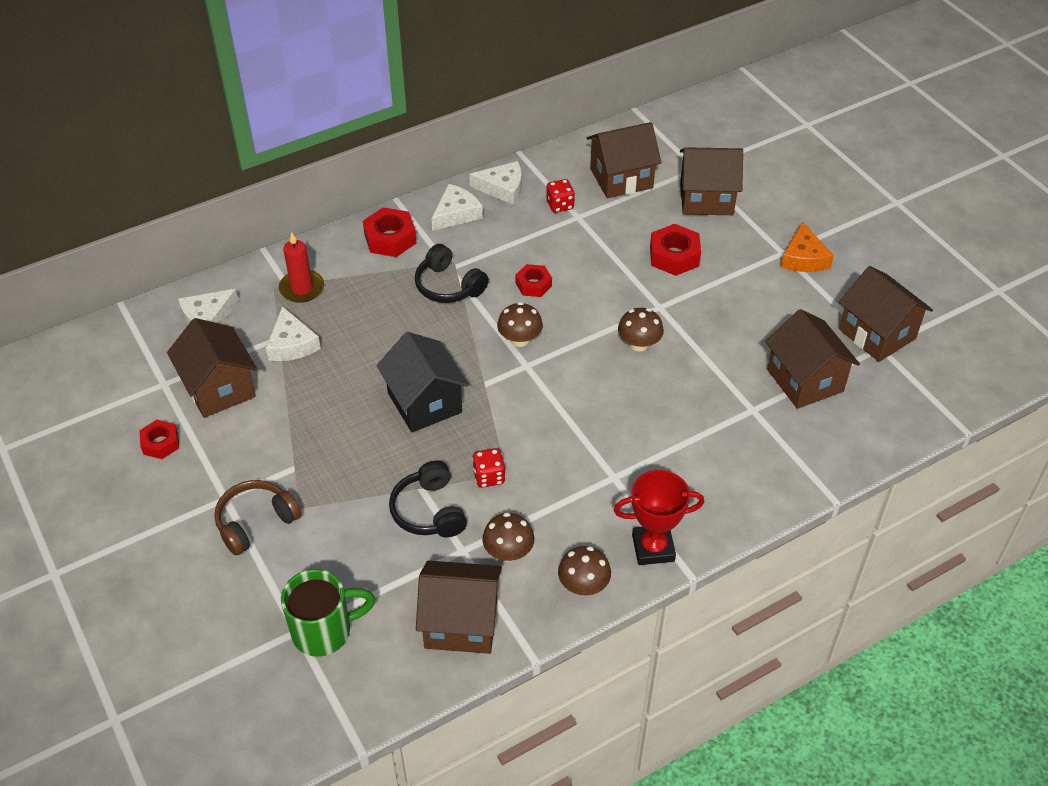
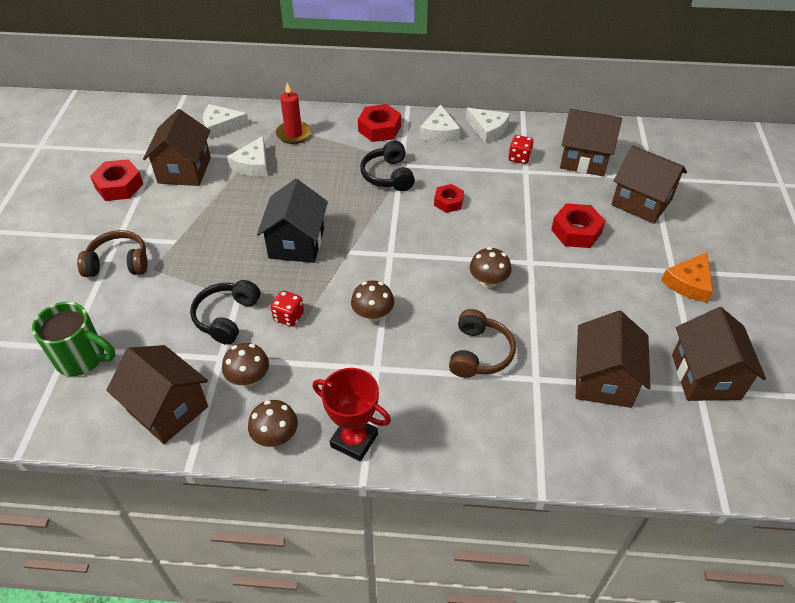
camera: 35 degrees right, 0 degrees up
red nut [139,420,179,459] -> red nut [90,159,143,201], size x1.54
white cheese [431,184,483,231] -> white cheese turned 105 degrees clockwise [420,104,460,142]
brown mushroom [497,302,543,347] -> brown mushroom moved to [351,281,394,322]
none -> brown headphones [449,309,516,378]

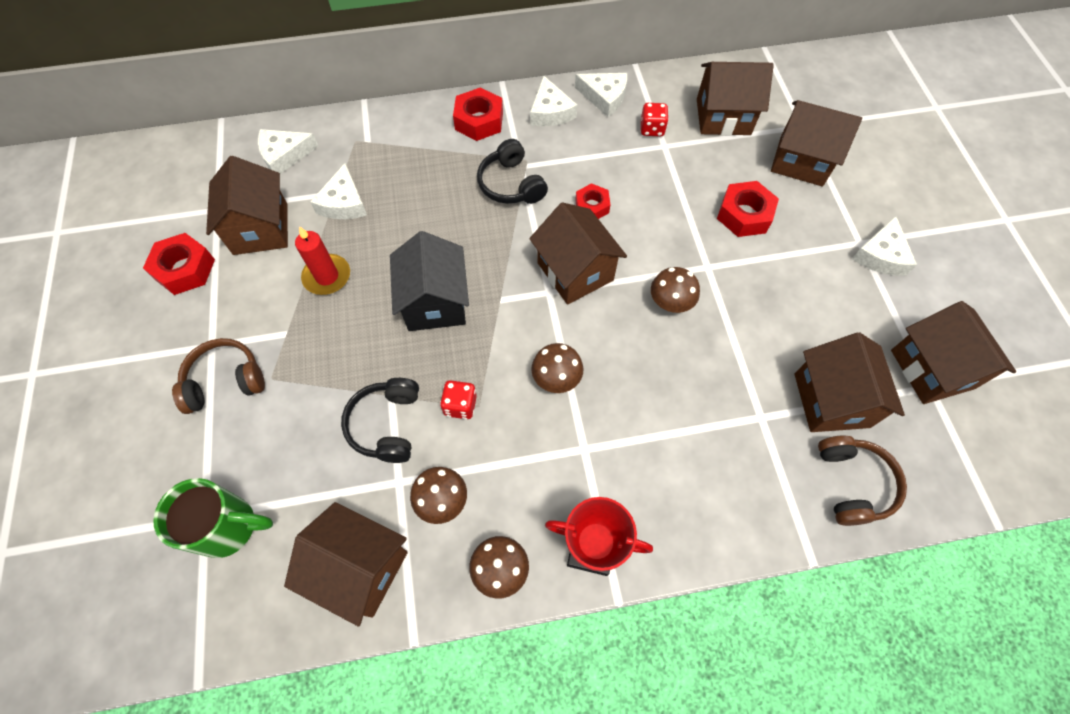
camera: 15 degrees left, 15 degrees up
red candle [276,83,311,144] -> red candle moved to [295,226,350,295]
brown headphones [449,309,516,378] -> brown headphones moved to [818,436,907,526]
orange cheese [661,252,713,302] -> white cheese [852,216,917,275]
none -> brown house [529,202,627,305]

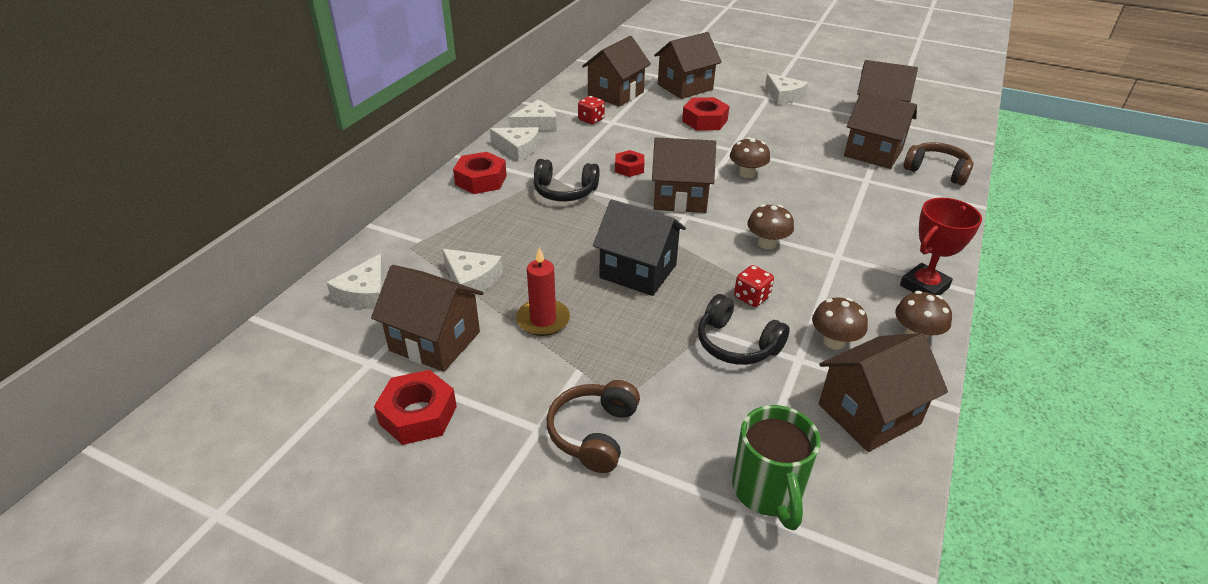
camera: 55 degrees left, 25 degrees down
green mug [153,478,273,558] -> green mug turned 135 degrees clockwise [732,405,820,530]

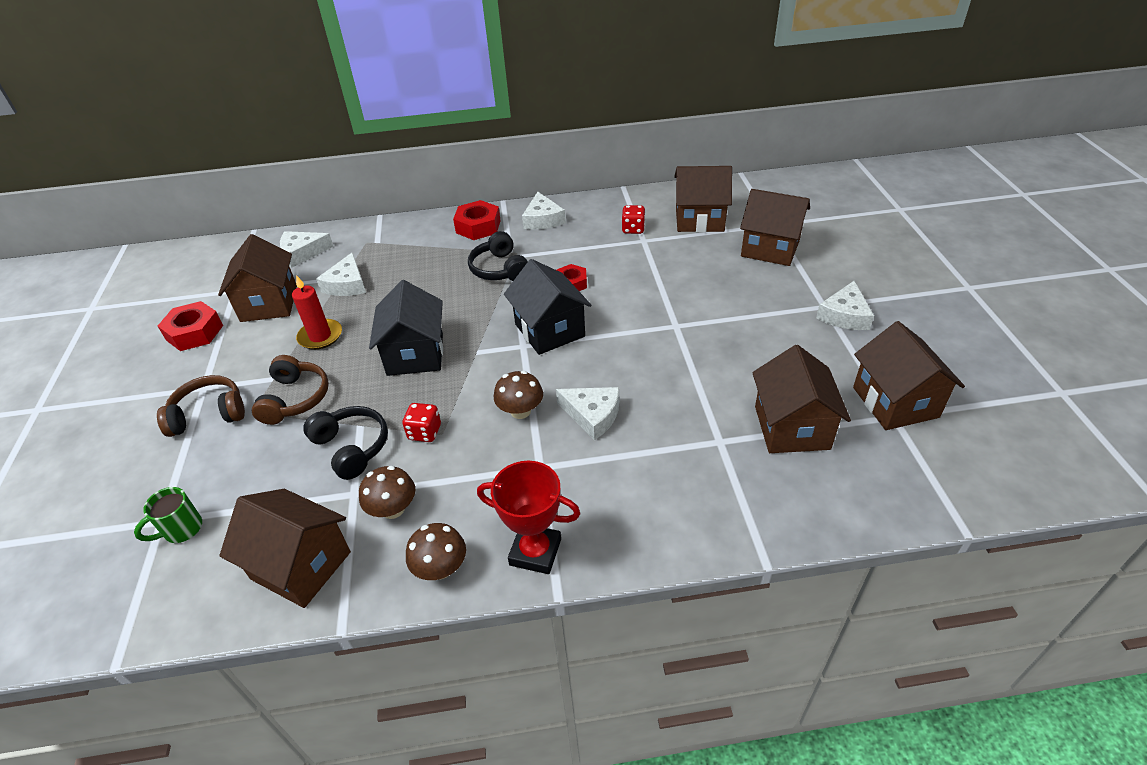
camera: 60 degrees right, 5 degrees up
white cheese [509,100,557,131] -> white cheese moved to [556,387,619,440]
brown house [652,138,716,213] -> black house [504,259,591,355]
red nut [682,97,729,131] -> none
black headphones [698,294,790,365] -> black headphones turned 135 degrees clockwise [303,406,388,480]
brown mushroom [730,137,770,178] -> none
green mug [732,405,820,530] -> green mug [134,487,202,543], size x0.62
brown headphones [904,142,973,186] -> brown headphones moved to [252,355,329,425]

